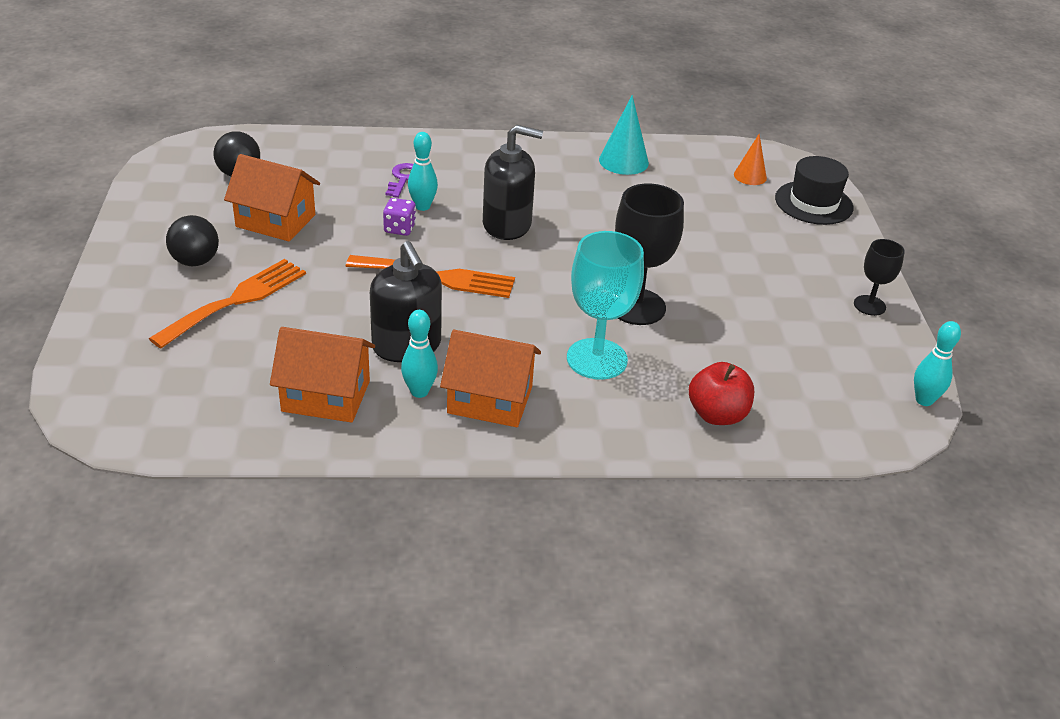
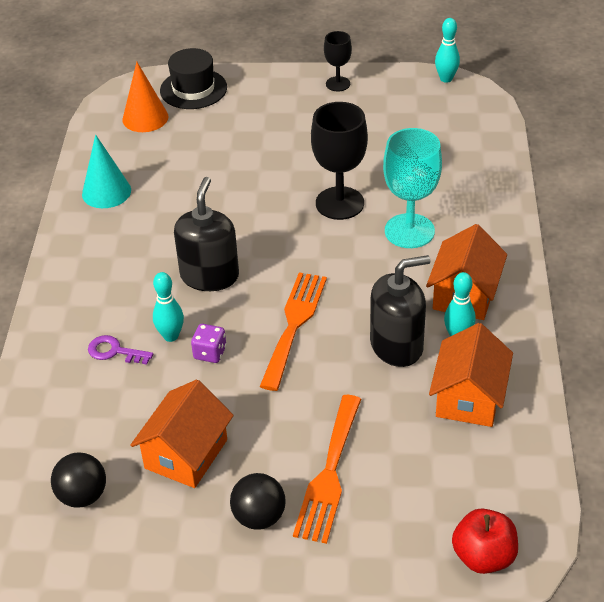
camera: 80 degrees left, 5 degrees up
orange fork [149,259,306,348] -> orange fork turned 120 degrees counterclockwise [293,395,361,544]
red apple [689,362,754,425] -> red apple moved to [452,508,518,574]
orange cone [734,134,767,185] -> orange cone [123,62,168,132], size x1.53

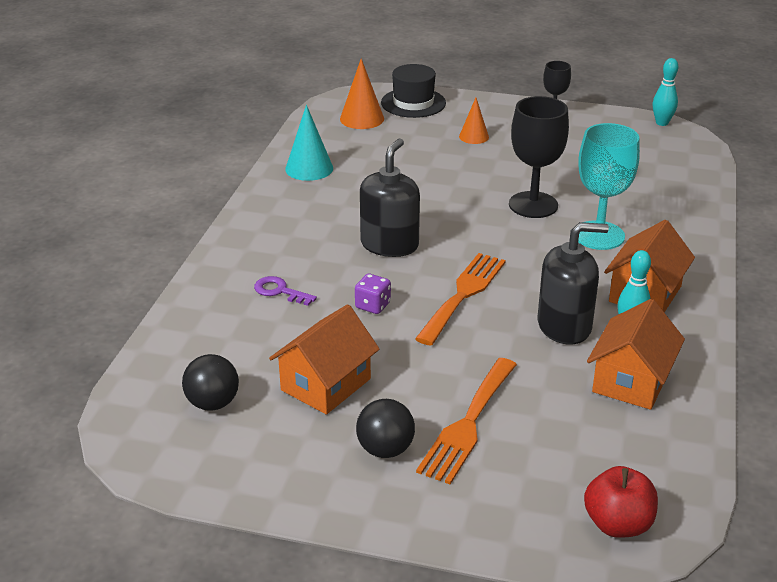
camera: 10 degrees right, 10 degrees down
turquoise bowling pin [153,272,184,342] -> none
none -> orange cone [459,98,489,144]

